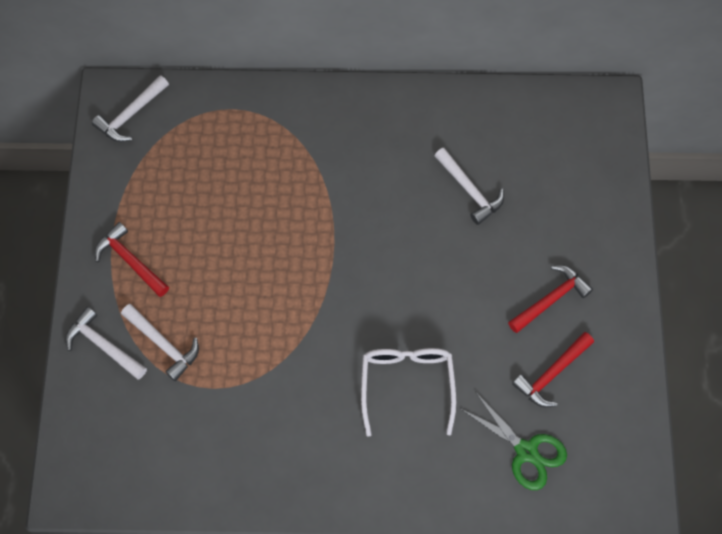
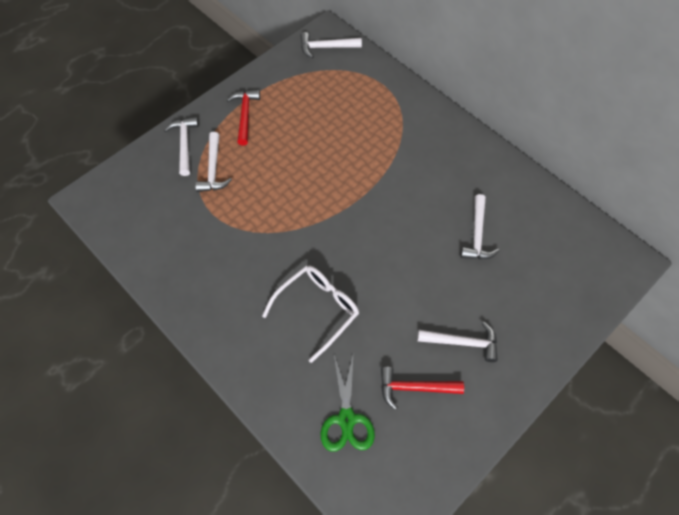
camera: 45 degrees right, 5 degrees down
red hammer [508,265,593,333] -> white hammer [417,322,498,362]

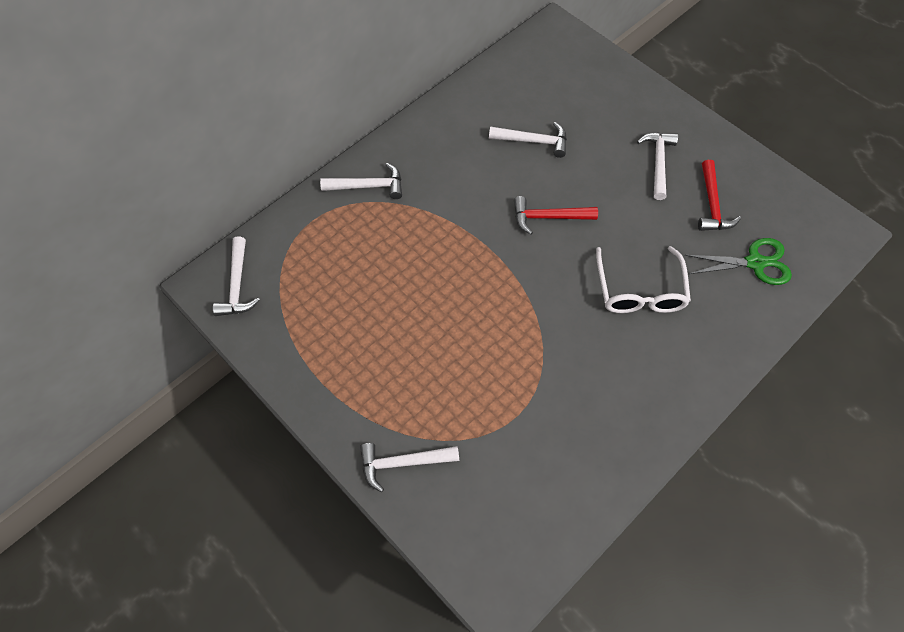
camera: 90 degrees left, 0 degrees up
white hammer [195,132,232,192] -> white hammer moved to [320,163,402,199]
red hammer [227,90,260,146] -> red hammer moved to [514,196,598,235]
white glasses [262,265,359,363] -> white glasses turned 135 degrees counterclockwise [596,246,691,313]

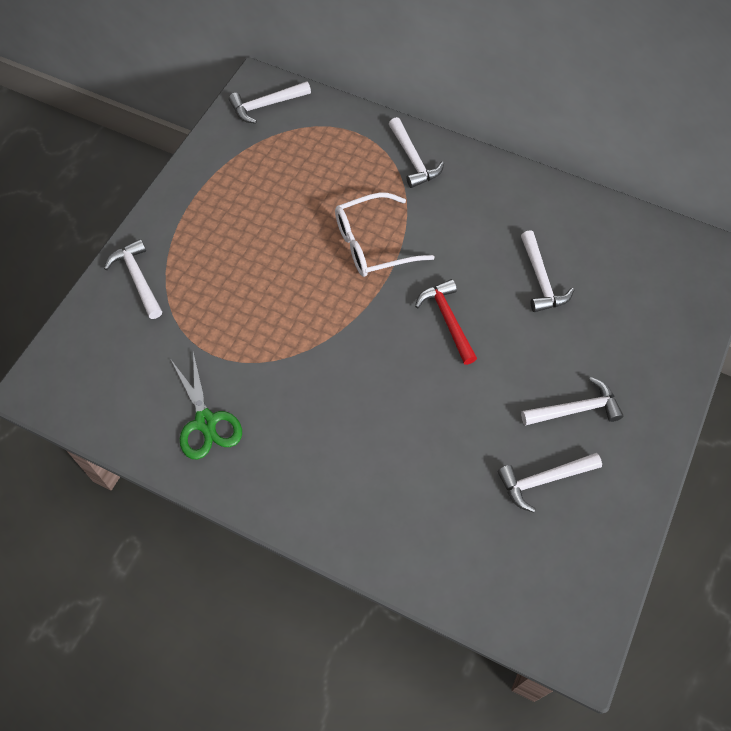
camera: 70 degrees right, 0 degrees up
white glasses [596,246,691,313] -> white glasses moved to [335,192,435,277]
green scissors [685,238,792,285] -> green scissors moved to [171,352,242,460]
red hammer [698,160,741,231] -> white hammer [498,453,602,512]

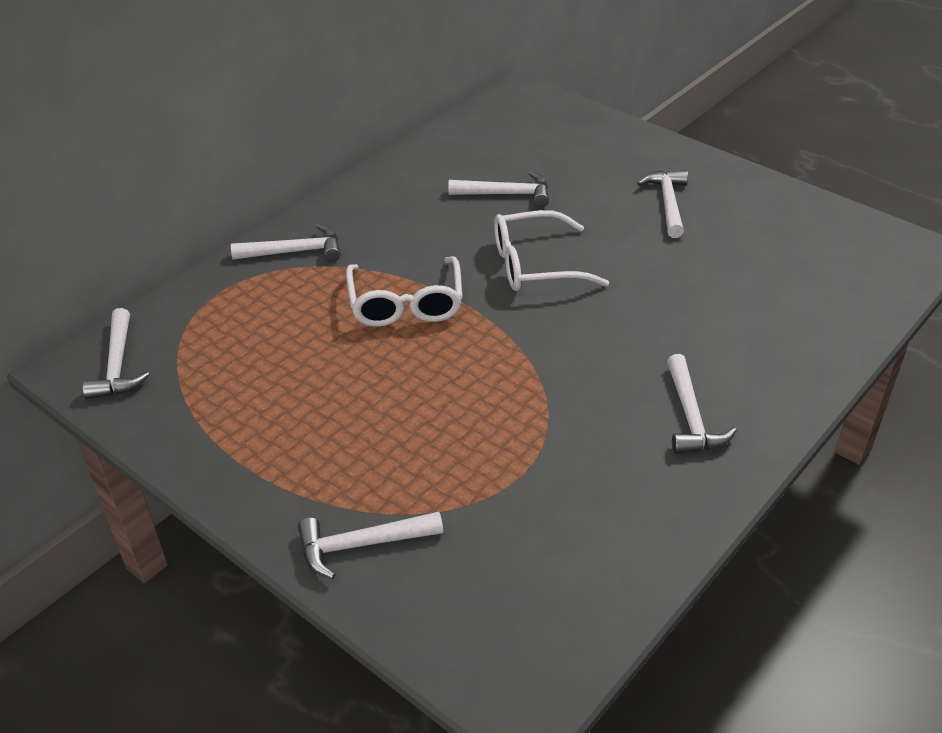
camera: 75 degrees left, 20 degrees down
green scissors [171,352,242,460] -> none
red hammer [415,279,477,365] -> white glasses [494,210,609,291]
white hammer [498,453,602,512] -> white hammer moved to [667,354,737,454]

